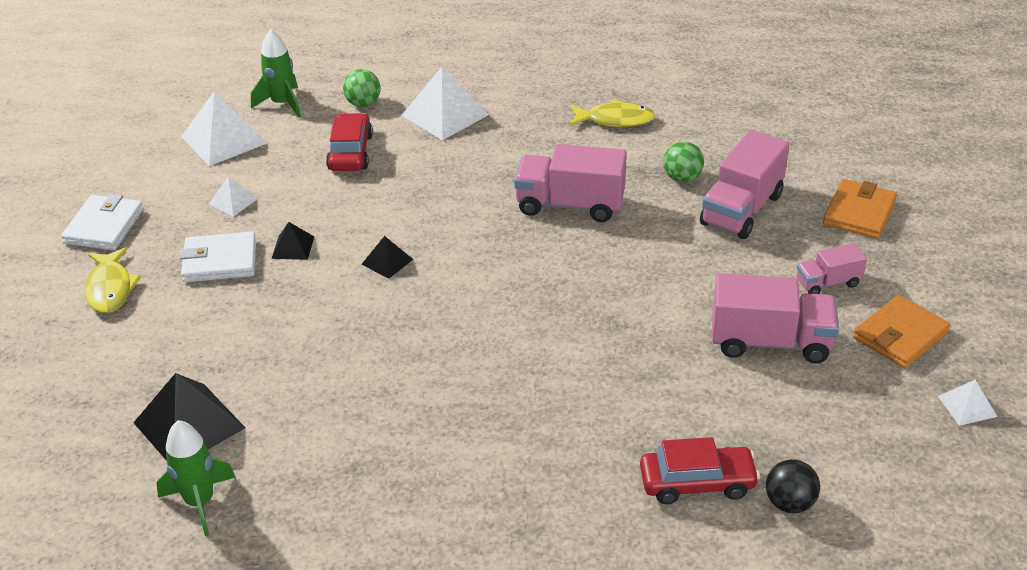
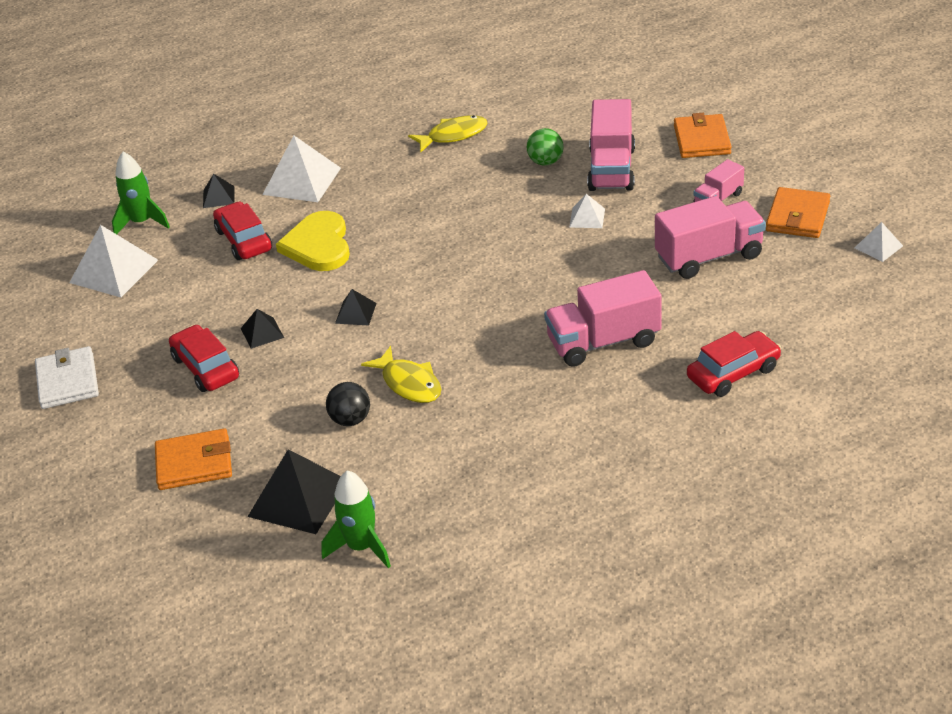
camera: 25 degrees left, 0 degrees up
yellow fish [84,247,141,313] -> yellow fish moved to [361,346,441,403]
white wallet [180,231,256,282] -> red car [169,325,239,392]
white pyramid [209,176,258,217] -> white pyramid moved to [569,194,605,228]
green ball [343,69,381,107] -> black pyramid [203,174,235,208]
pink truck [514,144,627,222] -> pink truck moved to [544,270,662,367]
black ball [766,459,820,513] -> black ball moved to [326,382,370,426]
none -> orange wallet [155,428,232,490]
none -> yellow heart [276,211,350,271]

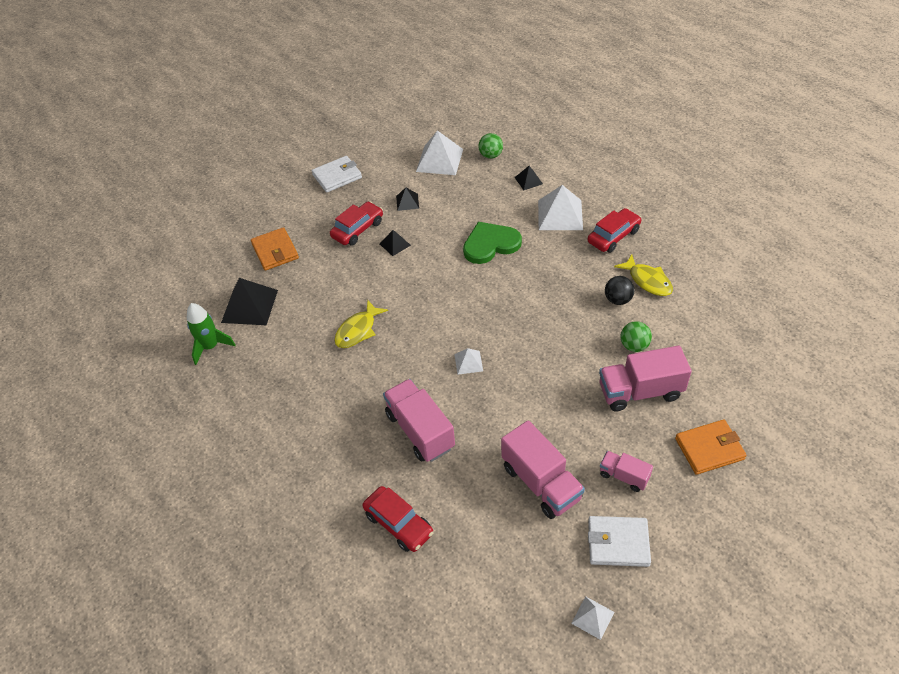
camera: 75 degrees right, 10 degrees up
green rocket [112,152,170,234] -> green ball [478,133,503,159]
red car [213,202,272,260] -> red car moved to [588,208,642,253]
yellow heart [276,211,350,271] -> green heart [463,222,522,264]
black ball [326,382,370,426] -> black ball moved to [605,276,635,305]
black pyramid [335,289,377,326] -> black pyramid moved to [396,187,419,211]
white pyramid [569,194,605,228] -> white pyramid moved to [454,348,483,375]
orange wallet [766,187,830,238] -> white wallet [588,516,651,567]

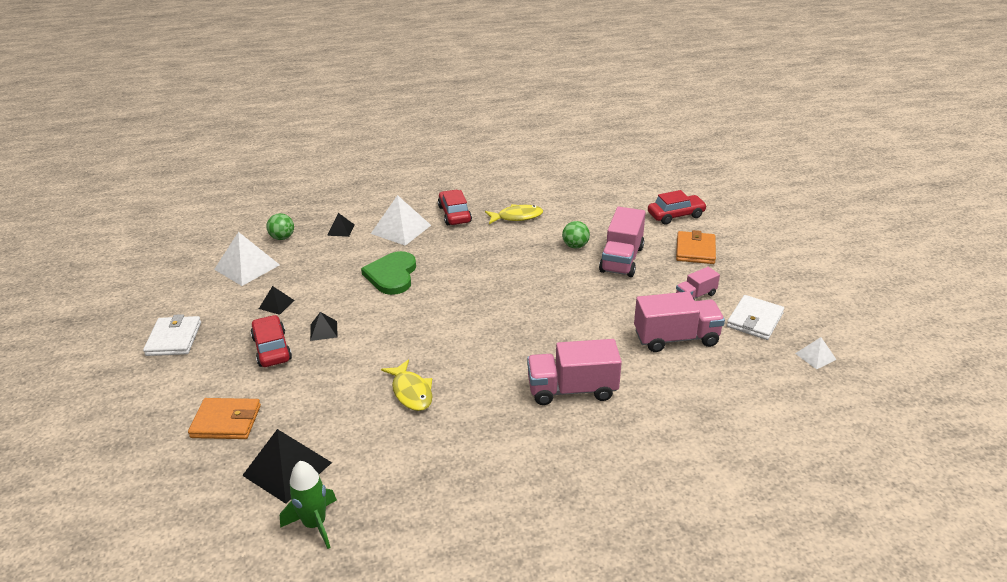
camera: 65 degrees left, 15 degrees down
red car [363,486,434,552] -> red car moved to [648,190,707,224]
white pyramid [454,348,483,375] -> none
black ball [605,276,635,305] -> none

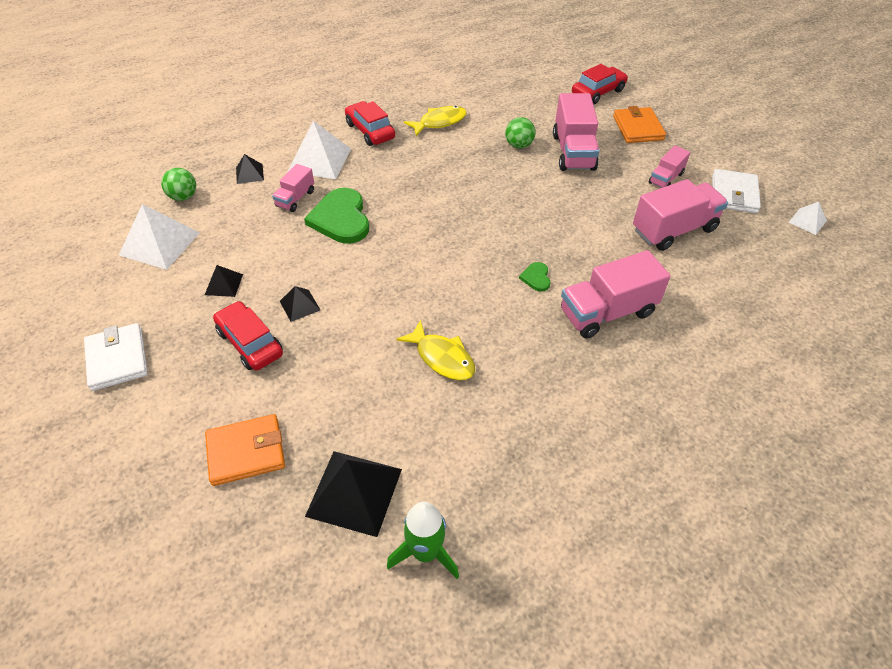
camera: 20 degrees left, 15 degrees up
none -> pink truck [272,164,314,212]
none -> green heart [519,262,551,292]

